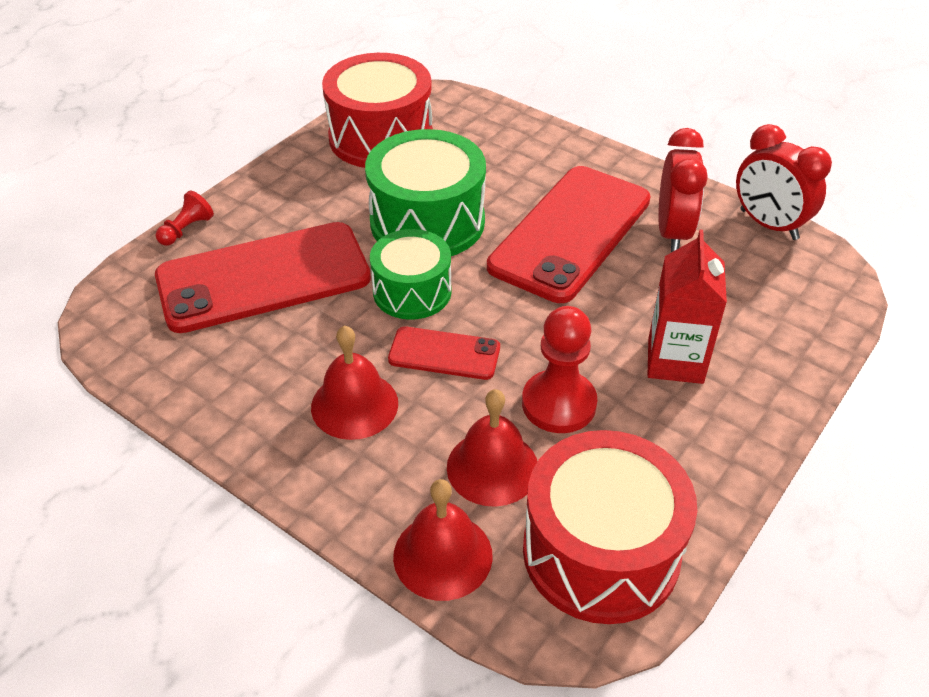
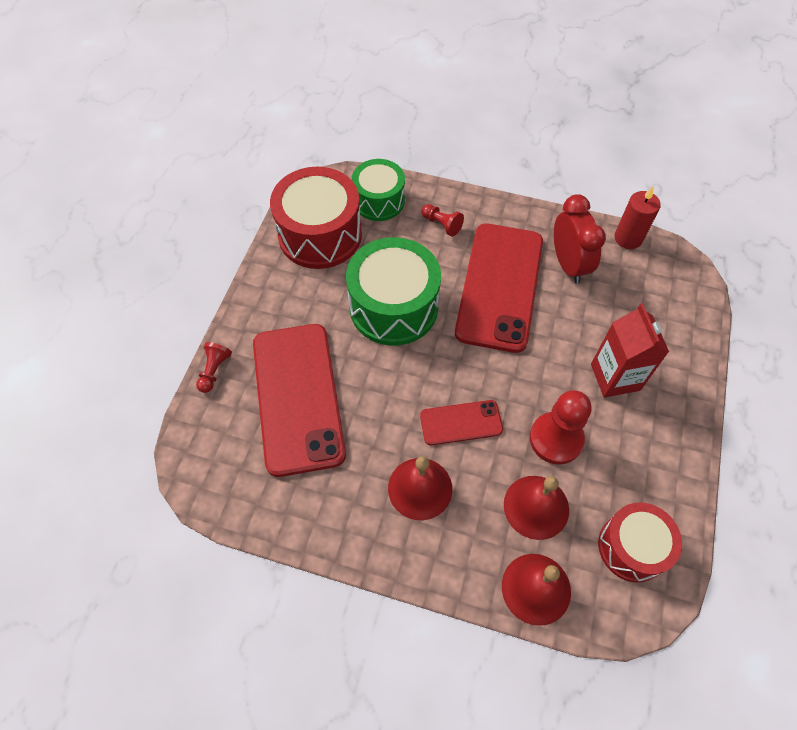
camera: 20 degrees left, 15 degrees up
red phone [155,222,371,333] -> red phone turned 60 degrees counterclockwise [253,324,346,477]
green drum [370,229,452,320] -> green drum moved to [352,159,405,221]
red drum [523,430,697,624] -> red drum [598,502,682,583], size x0.64
red clock [736,124,832,240] -> red candle [614,187,661,249]
none -> red pawn [421,204,464,237]

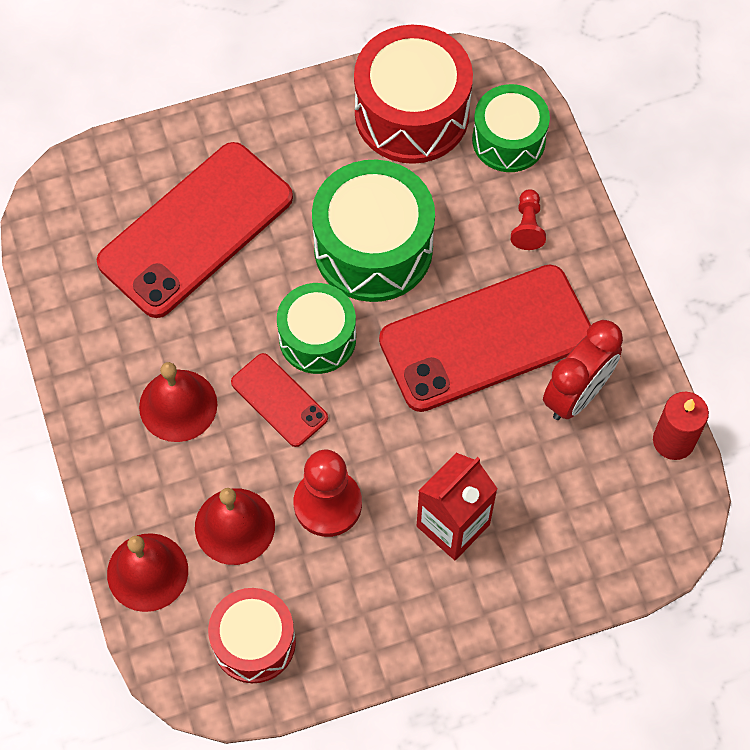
camera: 55 degrees right, 5 degrees up
red pawn [196,342,232,393] -> none
none -> green drum [277,283,356,374]

